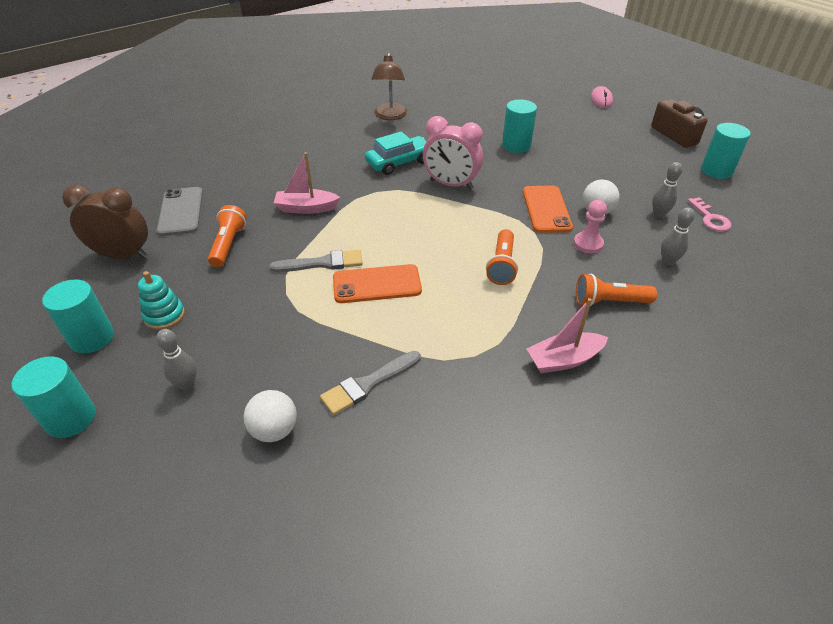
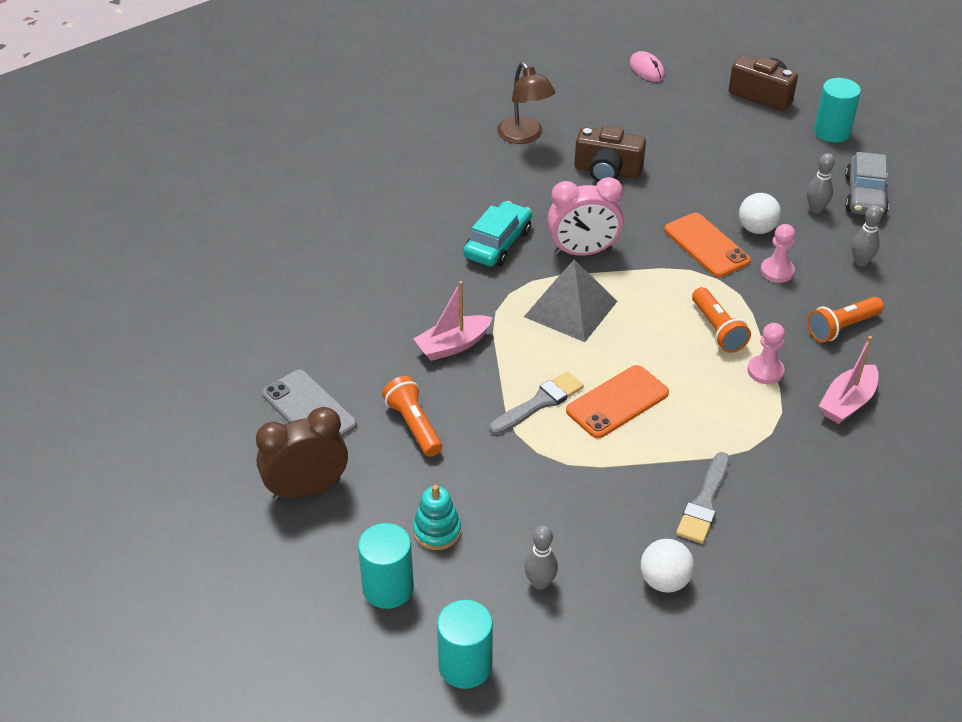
camera: 30 degrees left, 0 degrees up
brown lamp [371,53,408,120] -> brown lamp moved to [497,62,555,144]
turquoise cylinder [502,100,537,153] -> brown camera [575,126,646,182]
pink key [688,197,731,231] -> grey car [845,152,889,216]
none -> grey pyramid [524,260,617,342]
none -> pink pawn [748,323,785,384]

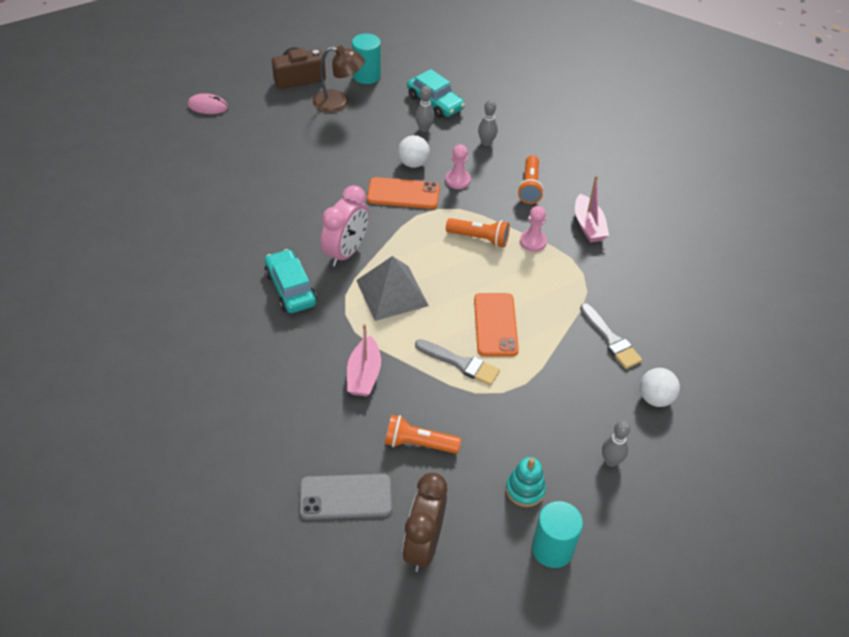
camera: 55 degrees left, 5 degrees up
turquoise cylinder [437,600,493,689] -> none
grey brush [489,371,584,435] -> grey brush turned 120 degrees clockwise [415,339,500,386]
brown lamp [497,62,555,144] -> brown lamp moved to [313,45,365,113]
brown camera [575,126,646,182] -> none
grey car [845,152,889,216] -> turquoise car [407,69,465,118]

